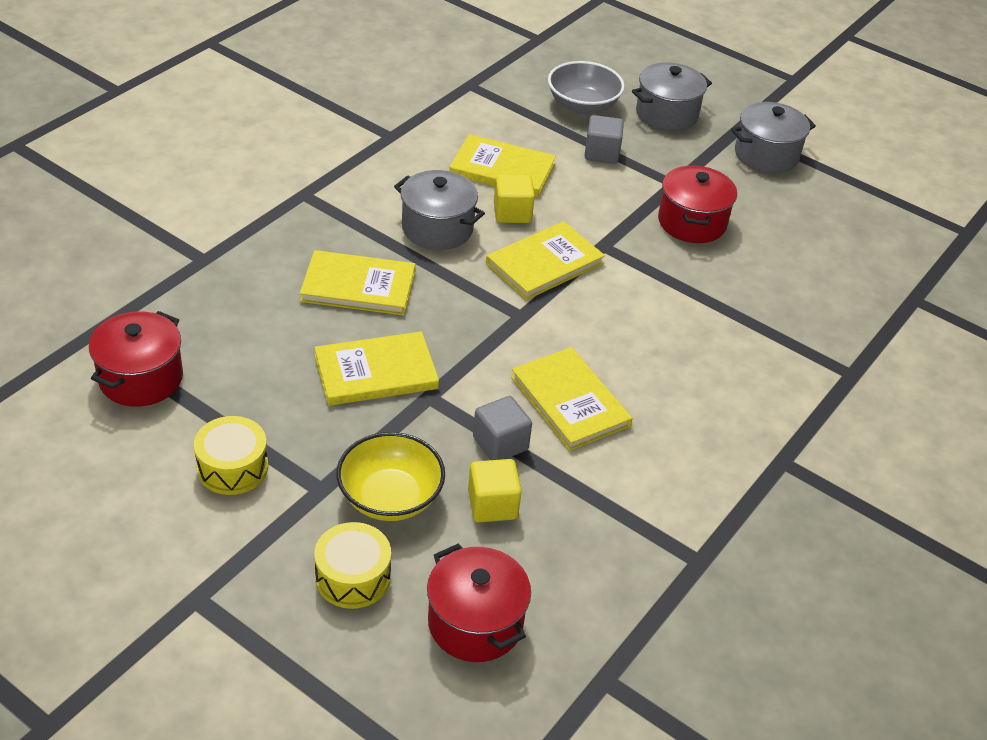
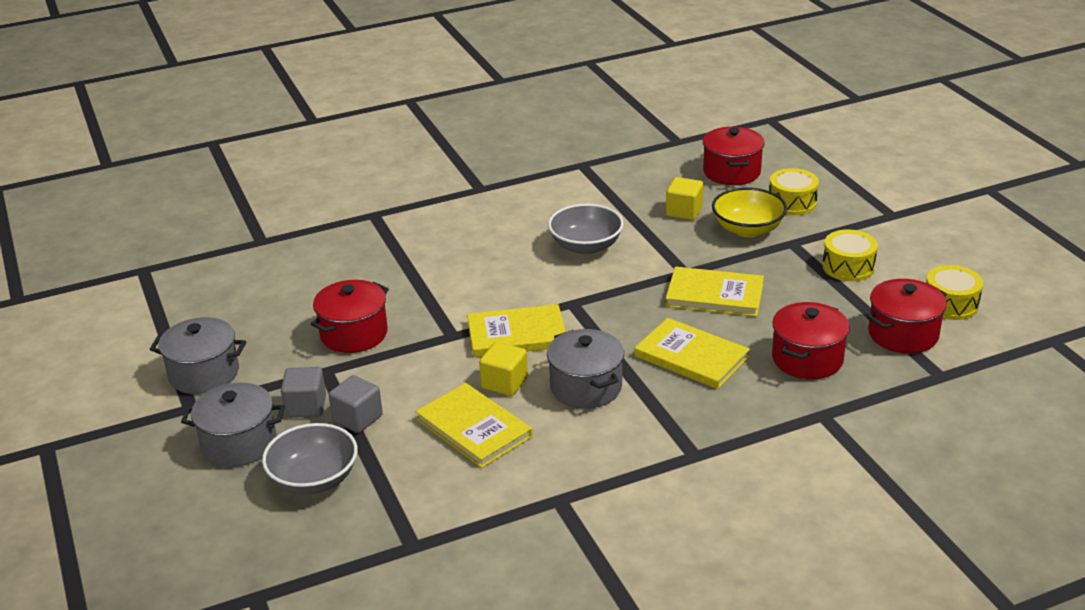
camera: 145 degrees left, 10 degrees down
grey cube [473,396,532,460] -> grey cube moved to [281,367,326,418]
yellow book [511,347,632,451] -> grey bowl [548,204,624,255]
none -> red pot [772,302,850,379]
none -> yellow drum [926,265,983,320]

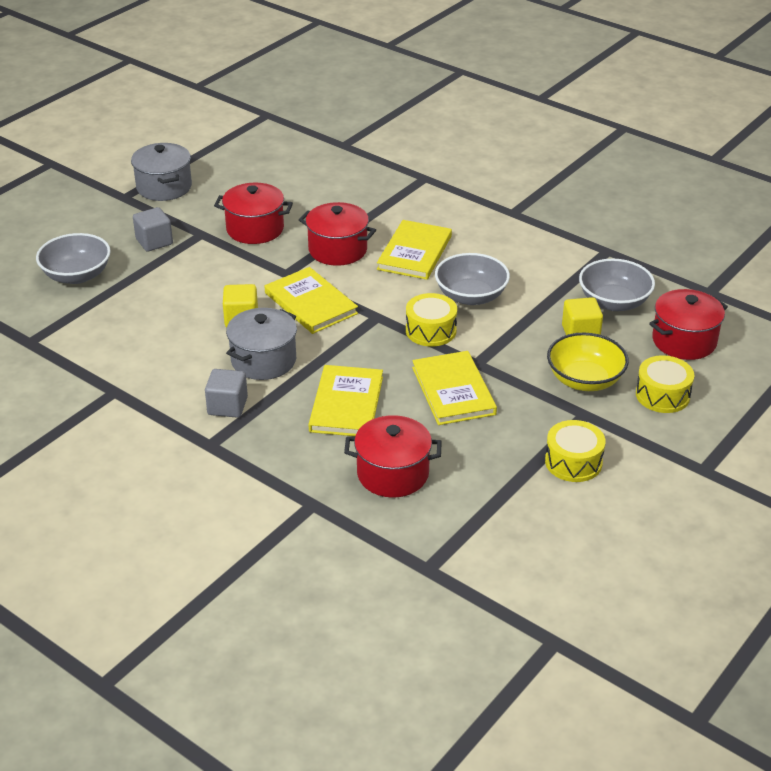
camera: 60 degrees right, 5 degrees up
grey pot [181,383,285,467] -> none
grey cube [329,375,383,433] -> grey cube moved to [205,369,248,418]
yellow book [416,383,532,468] -> yellow book moved to [377,220,452,280]
red pot [867,279,947,354] -> red pot moved to [299,202,376,266]
yellow drum [926,265,983,320] -> yellow drum moved to [406,293,457,347]
none -> grey bowl [579,259,655,311]

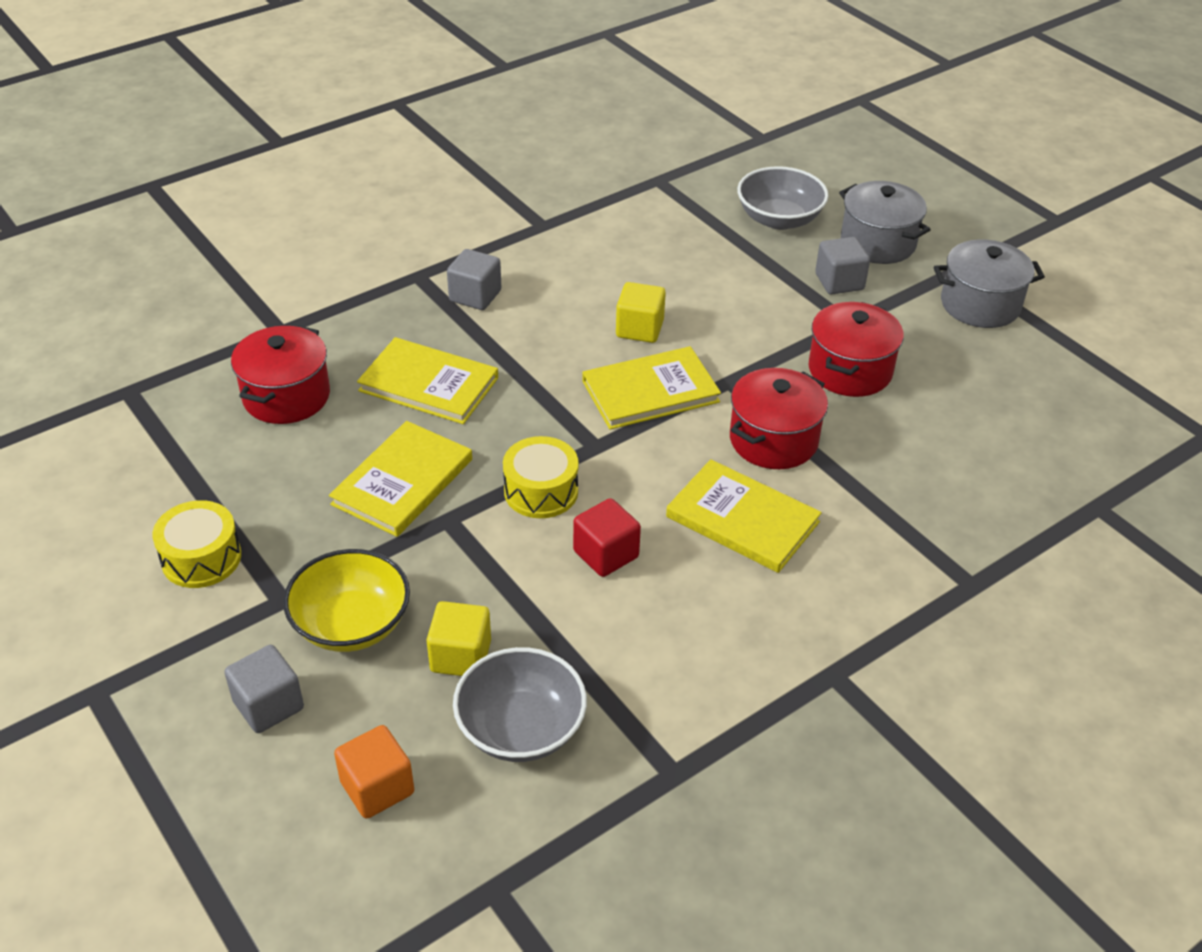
camera: 105 degrees right, 5 degrees up
grey pot [226,308,297,380] -> grey pot moved to [839,181,931,264]
yellow book [412,351,497,425] -> yellow book turned 60 degrees counterclockwise [329,421,472,537]
grey bowl [435,253,510,305] -> red cube [573,498,641,577]
yellow drum [636,355,694,413] -> grey cube [224,645,304,733]
red pot [649,289,728,360] -> orange cube [334,725,414,819]

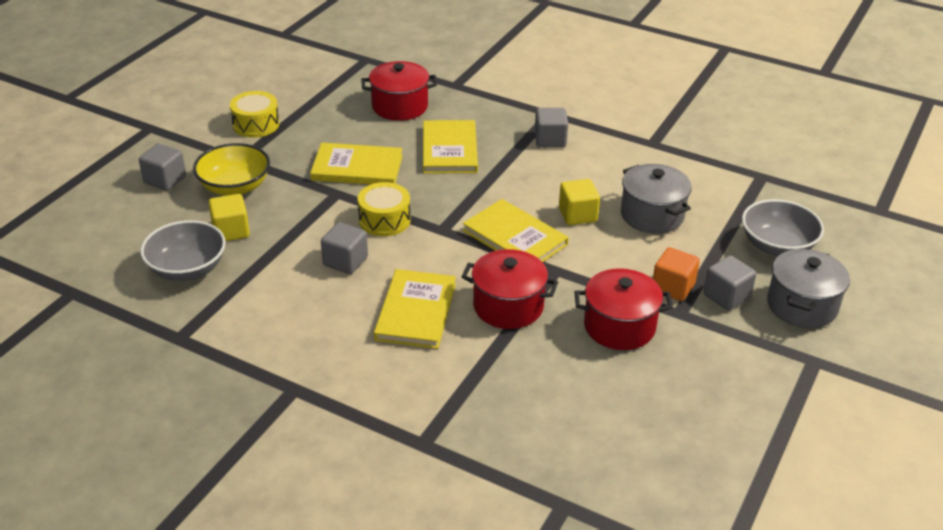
camera: 65 degrees right, 5 degrees down
orange cube [334,725,414,819] -> orange cube moved to [653,247,700,301]
red cube [573,498,641,577] -> grey cube [321,222,368,274]
grey pot [934,239,1045,328] -> grey pot moved to [621,164,692,234]

